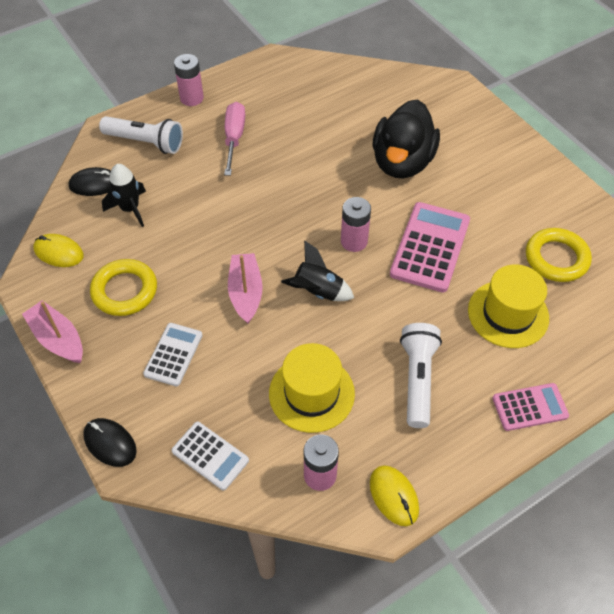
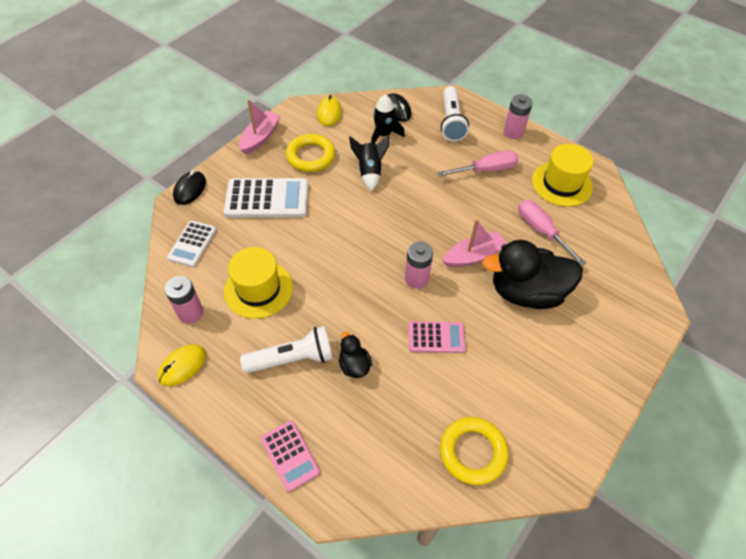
camera: 70 degrees right, 0 degrees up
white calculator [143,323,203,386] -> white calculator [224,178,308,218], size x1.68
pink boat [228,253,263,324] -> pink boat moved to [442,219,507,267]
black rocket [281,241,354,301] -> black rocket moved to [349,135,389,191]
pink calculator [390,202,470,292] -> pink calculator [408,321,466,353], size x0.60
yellow hat [468,264,549,348] -> yellow hat moved to [532,144,593,207]
none -> black duck [339,332,372,378]
none -> pink screwdriver [518,200,586,266]

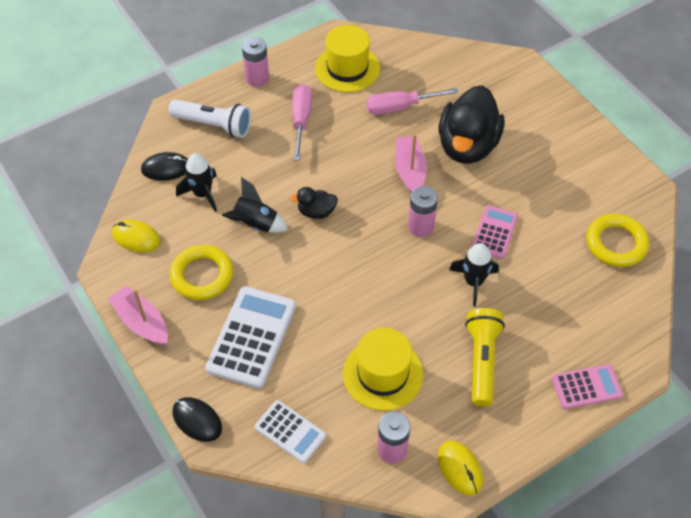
camera: 70 degrees left, 0 degrees up
white flashlight [240,326,333,373] -> yellow flashlight [465,308,505,407]
black duck [339,332,372,378] -> black duck moved to [290,187,338,219]
none -> black rocket [449,243,499,306]

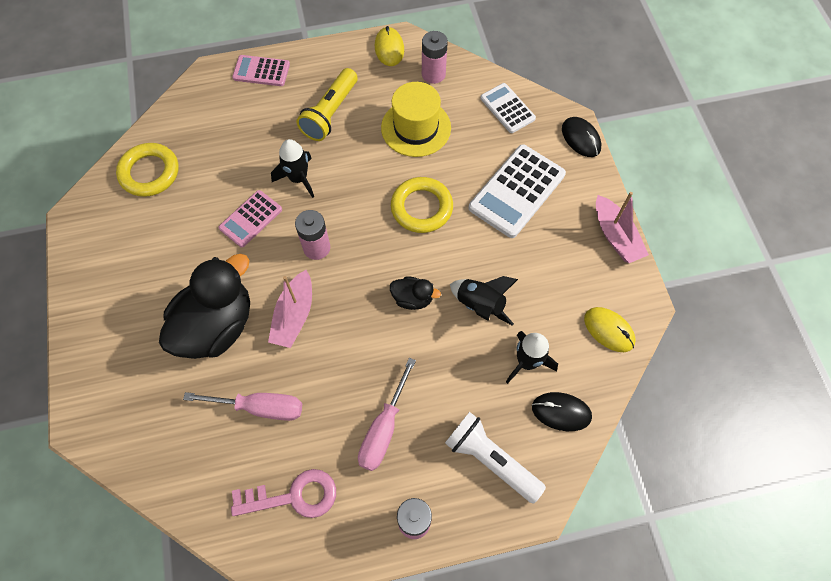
camera: 160 degrees left, 10 degrees up
yellow ring [170,245,233,300] -> yellow ring moved to [391,177,453,233]
yellow hat [315,25,380,92] -> pink key [231,469,336,518]

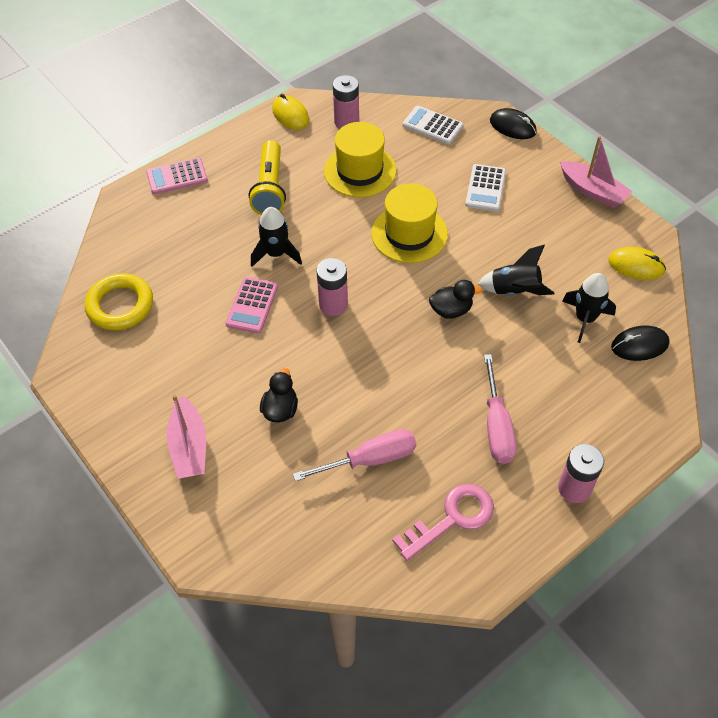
camera: 25 degrees left, 10 degrees down
black duck [159,253,250,359] -> black duck [260,368,298,422], size x0.46
pink boat [268,270,312,348] -> pink boat moved to [167,395,206,479]
yellow ring [391,177,453,233] -> yellow hat [371,183,448,263]
white flashlight [445,412,546,504] -> none
white calculator [468,144,566,238] -> white calculator [465,164,506,211], size x0.60

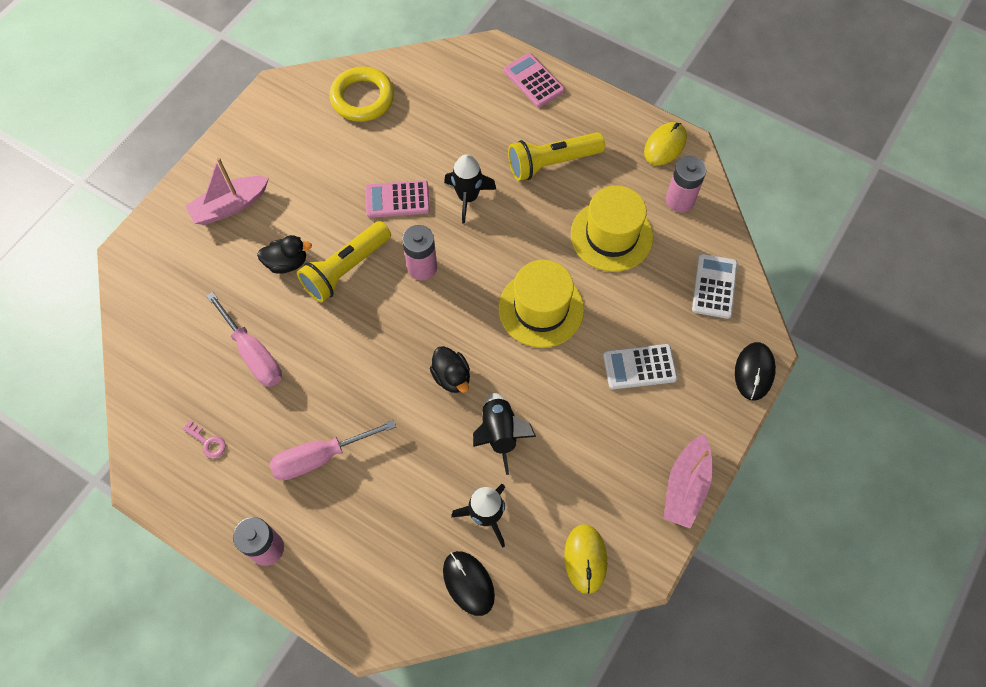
camera: 70 degrees right, 10 degrees up
pink key [392,484,494,561] -> pink key [182,420,226,458], size x0.47
none -> yellow flashlight [297,221,391,303]

